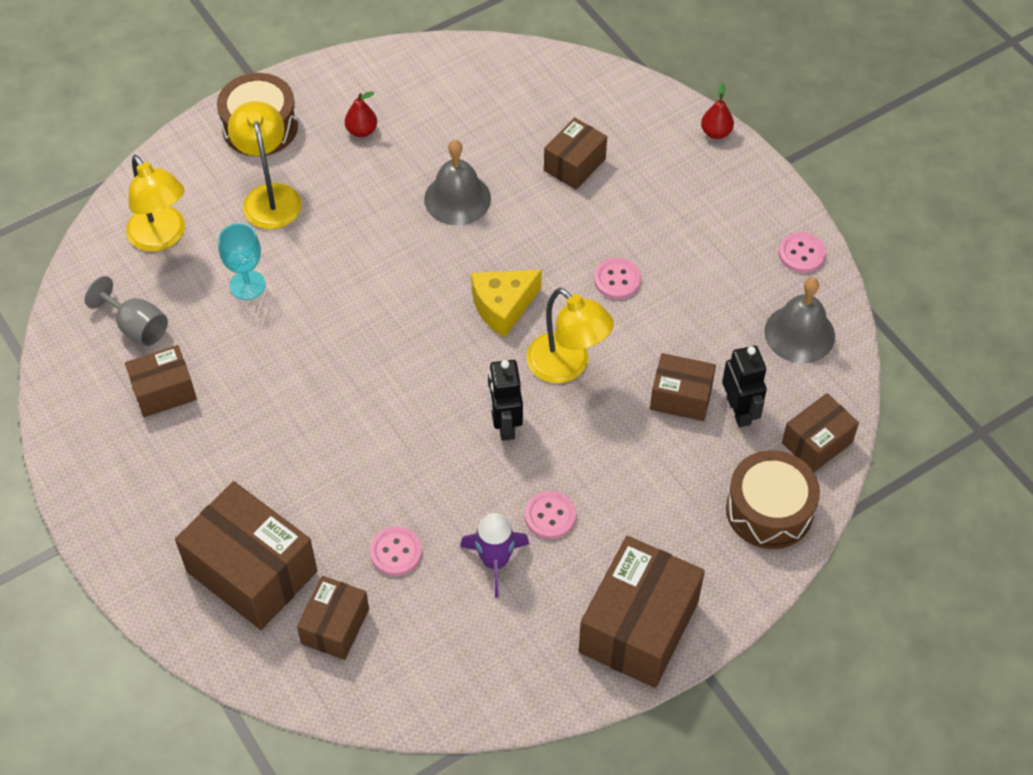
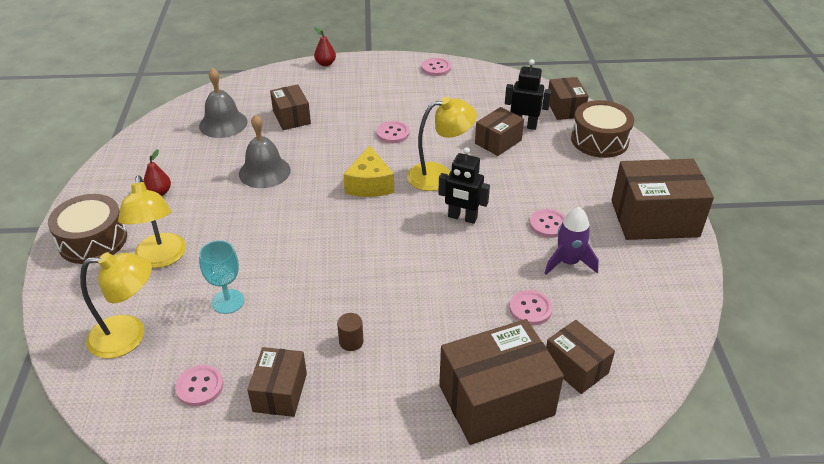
camera: 60 degrees left, 15 degrees down
grey goblet [84,276,168,347] -> pink button [175,365,224,407]
yellow lamp [228,101,302,229] -> yellow lamp turned 120 degrees counterclockwise [118,175,186,268]
brown box [579,536,705,688] -> brown box turned 60 degrees counterclockwise [611,159,714,240]
grey bell [764,277,835,363] -> grey bell moved to [199,68,248,138]
none -> brown cylinder [337,313,364,351]

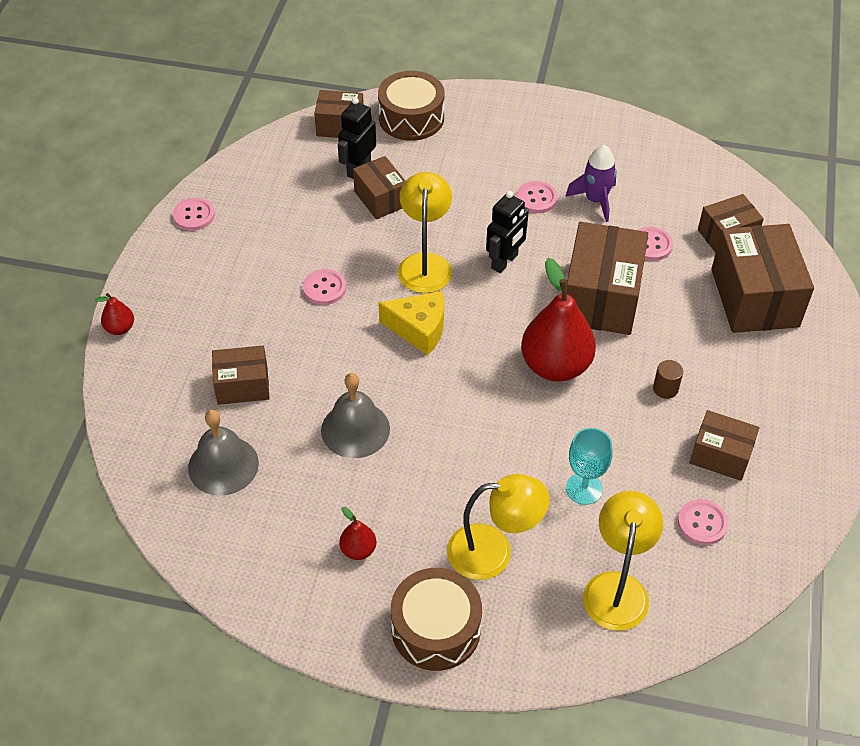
camera: 75 degrees left, 10 degrees up
brown box [611,159,714,240] -> brown box moved to [567,222,648,335]
none -> red pear [521,258,596,382]

